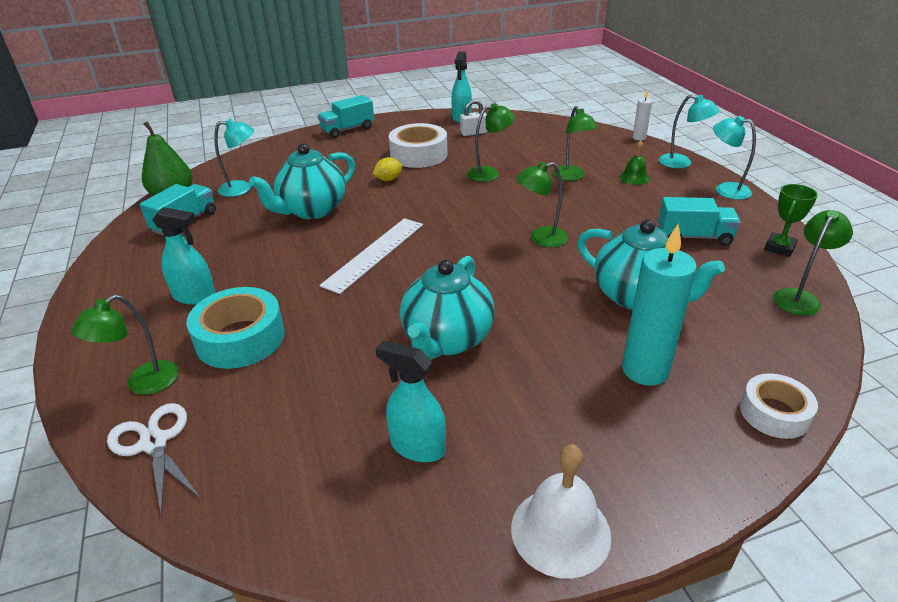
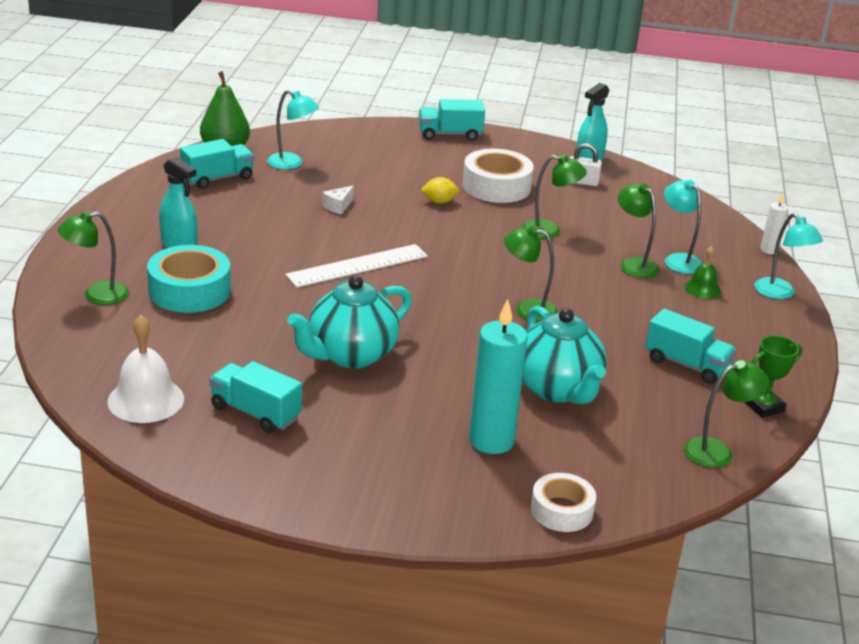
camera: 25 degrees right, 5 degrees down
white scissors [107,403,201,516] -> none
turquoise teapot [249,143,355,219] -> white cheese [322,186,354,214]
turquoise spray bottle [375,341,446,462] -> turquoise truck [210,361,302,433]
white bell [511,444,611,579] -> white bell moved to [107,315,184,423]
green lamp [553,106,598,181] -> green lamp turned 135 degrees clockwise [618,183,660,278]
turquoise lamp [713,116,756,200] -> turquoise lamp moved to [664,180,703,274]

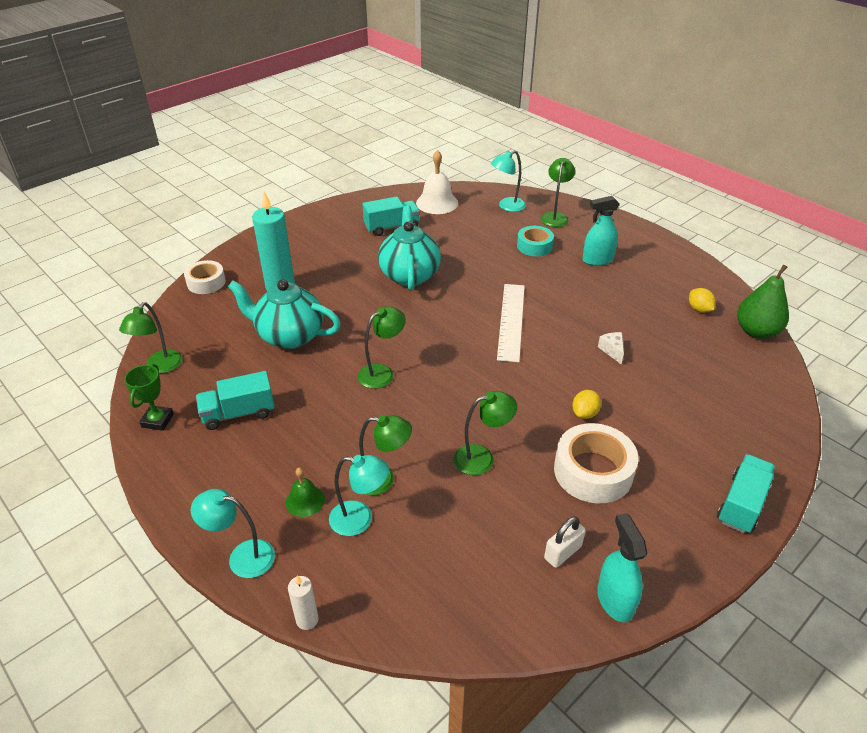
camera: 130 degrees right, 10 degrees up
turquoise tape [147,245,231,313] -> turquoise tape [517,226,554,256], size x0.63
turquoise truck [180,139,254,189] -> yellow lemon [689,288,716,313]
turquoise lamp [267,90,319,169] -> turquoise lamp moved to [491,150,526,212]
green lamp [522,154,587,239] -> green lamp turned 150 degrees counterclockwise [454,391,517,475]

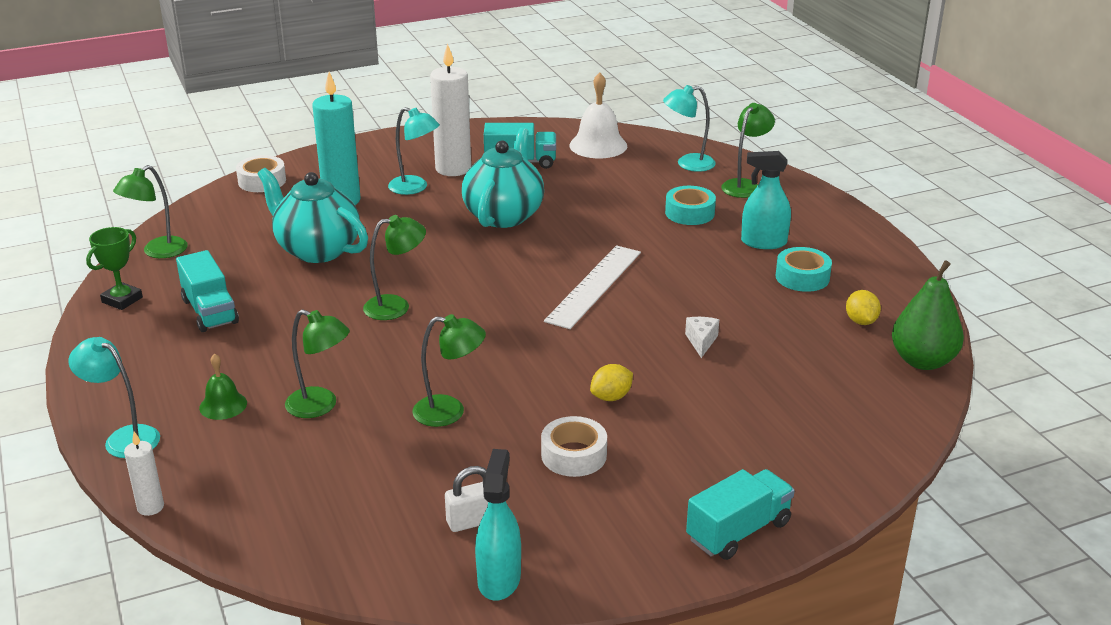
camera: 20 degrees right, 10 degrees down
turquoise truck [196,371,275,430] -> turquoise truck turned 120 degrees counterclockwise [176,250,239,332]
turquoise lamp [329,455,389,536] -> turquoise lamp moved to [388,107,440,195]
white tape [554,423,639,503] -> white tape [541,416,607,477], size x0.63
none -> white candle [430,43,471,176]
none -> turquoise tape [776,247,832,292]

